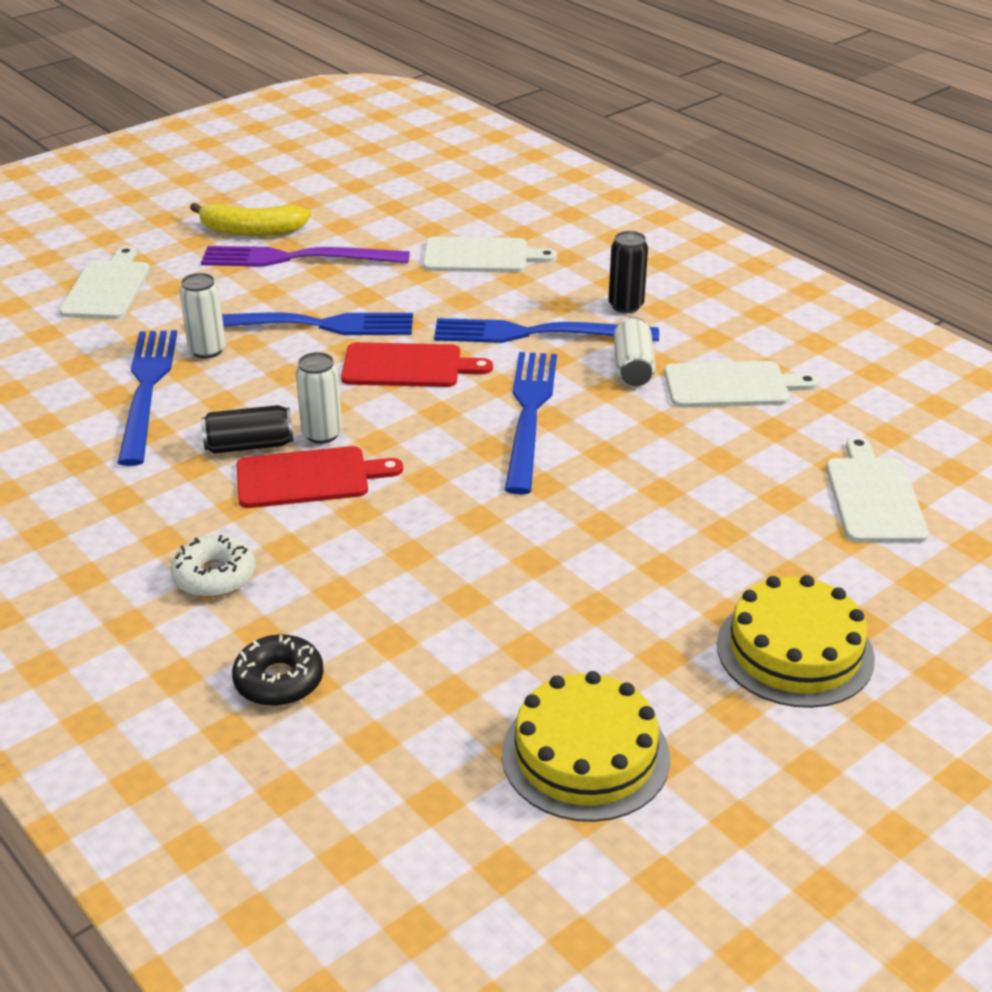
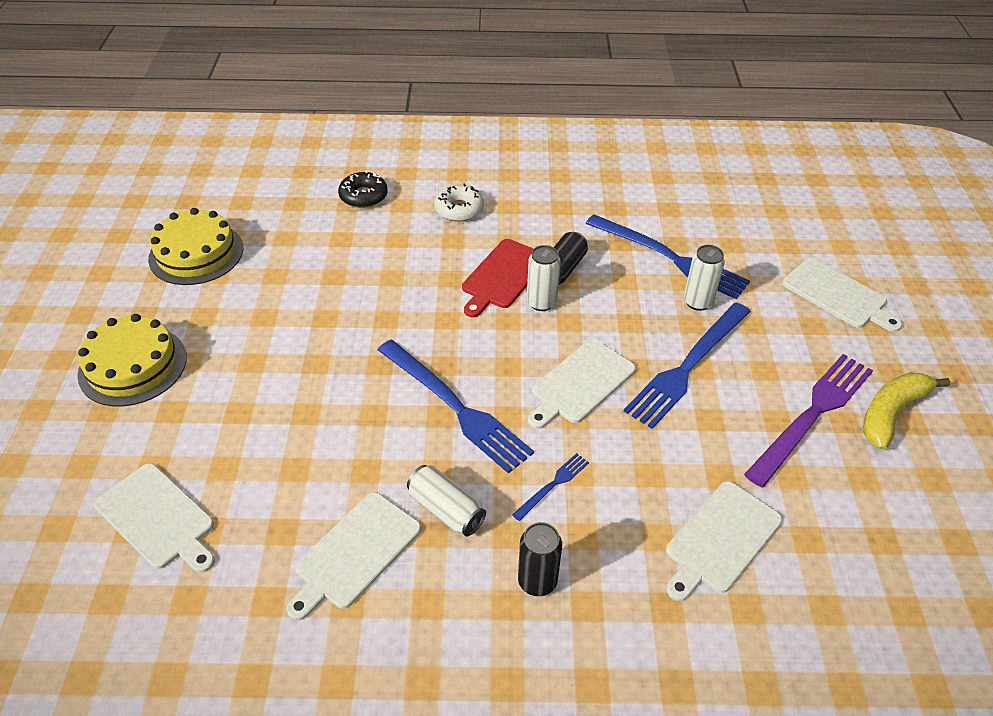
camera: 130 degrees right, 10 degrees up
red cutting board [341,342,493,387] -> white cutting board [528,339,636,429]
blue fork [434,318,659,343] -> blue fork [512,453,589,521], size x0.45

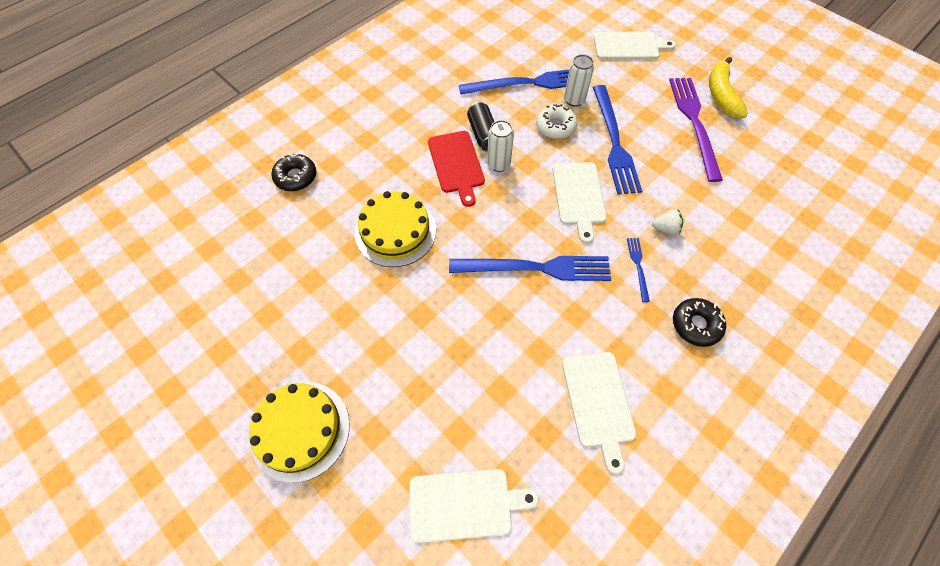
camera: 45 degrees left, 15 degrees up
yellow cake [148,208,243,285] -> yellow cake moved to [355,191,436,267]
white can [407,465,486,537] -> none
white donut [434,183,484,222] -> white donut moved to [536,104,578,139]
black can [518,522,562,596] -> black donut [673,298,726,347]
white cutting board [666,481,782,601] -> none
none -> white strawberry [652,209,683,235]

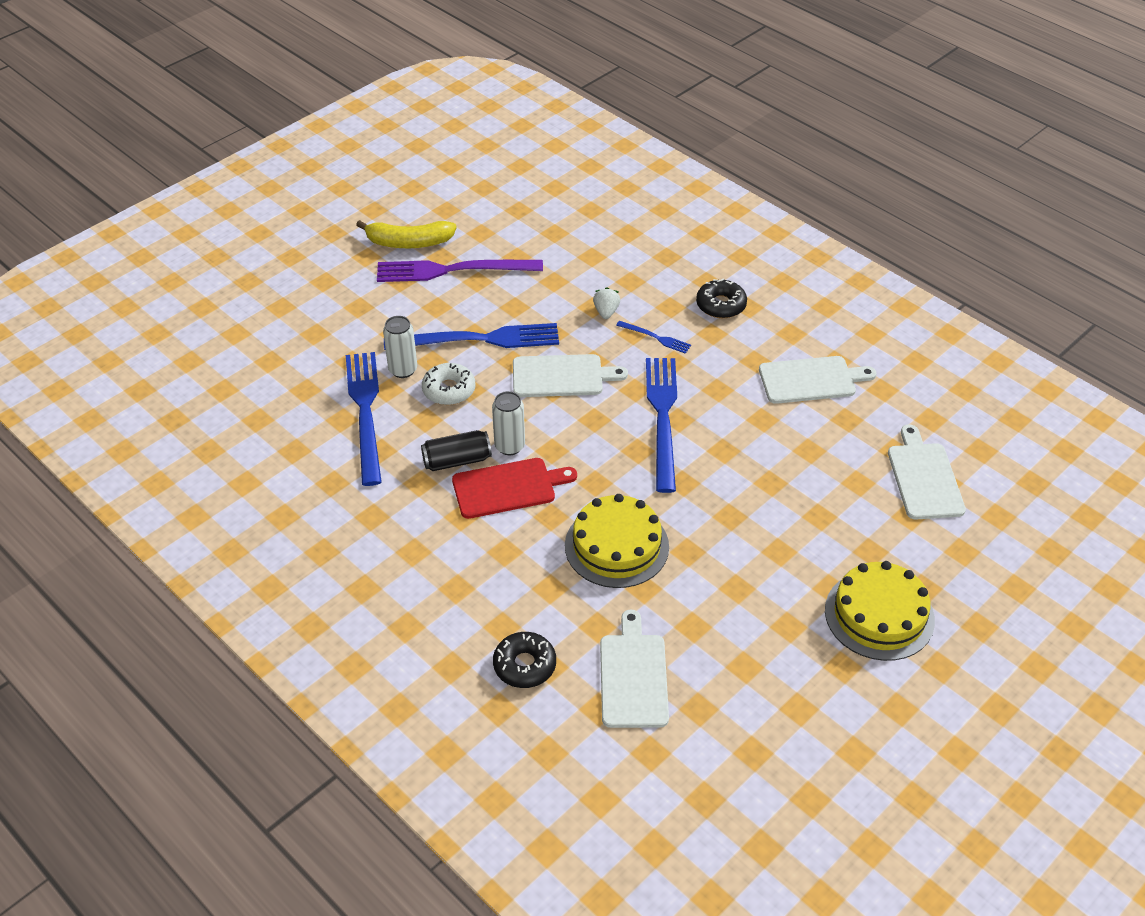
camera: 90 degrees left, 15 degrees down
white cutting board [593,32,676,60] -> white cutting board moved to [600,610,669,728]
blue fork [627,238,650,302] -> blue fork turned 150 degrees counterclockwise [616,321,691,354]

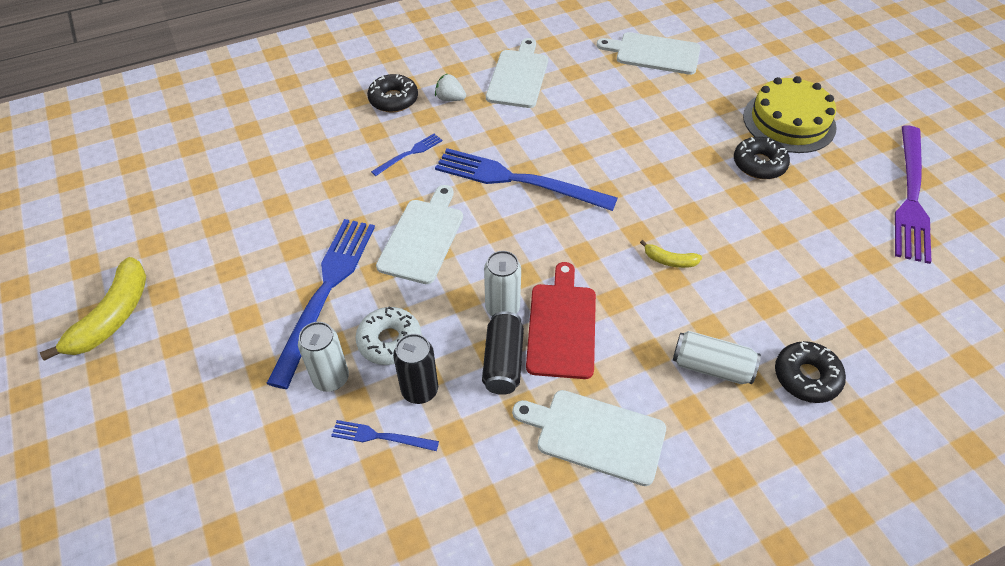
camera: 70 degrees left, 5 degrees up
blue fork [346,352,382,486] -> blue fork [331,420,439,451], size x0.45
purple fork [377,260,543,282] -> purple fork moved to [895,126,932,264]
yellow cake [565,494,669,588] -> yellow banana [640,240,702,268]
white strawberry [593,287,620,319] -> white strawberry moved to [435,73,466,101]
white cutting board [600,610,669,728] -> white cutting board moved to [512,390,666,486]
none -> black can [393,334,438,404]
none -> white can [673,331,761,384]
none -> black donut [734,137,790,179]

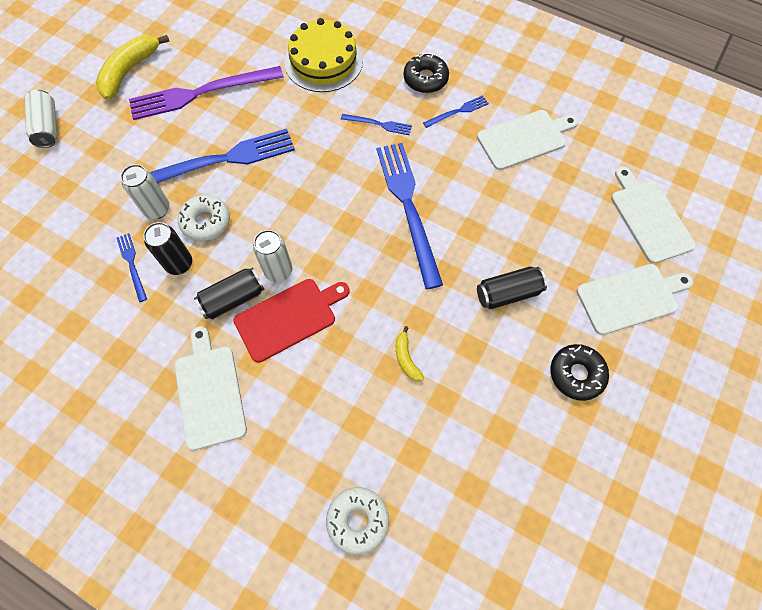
camera: 55 degrees right, 15 degrees up
yellow banana [40,257,146,360] -> yellow banana turned 135 degrees clockwise [96,35,170,100]
white cutting board [376,185,463,284] -> white cutting board moved to [576,264,693,335]
white strawberry [435,73,466,101] -> blue fork [423,95,489,128]
white can [673,331,761,384] -> white can moved to [24,89,57,148]
yellow cake [743,76,837,153] -> yellow cake moved to [284,18,363,92]
black donut [775,341,846,403] -> white donut [326,487,389,555]
purple fork [895,126,932,264] -> purple fork moved to [129,66,284,120]
none -> black can [477,267,547,309]

